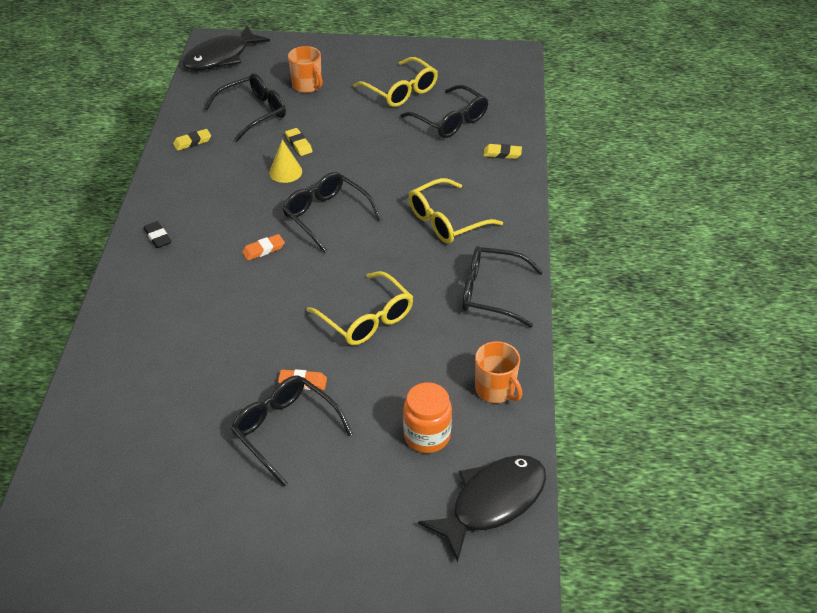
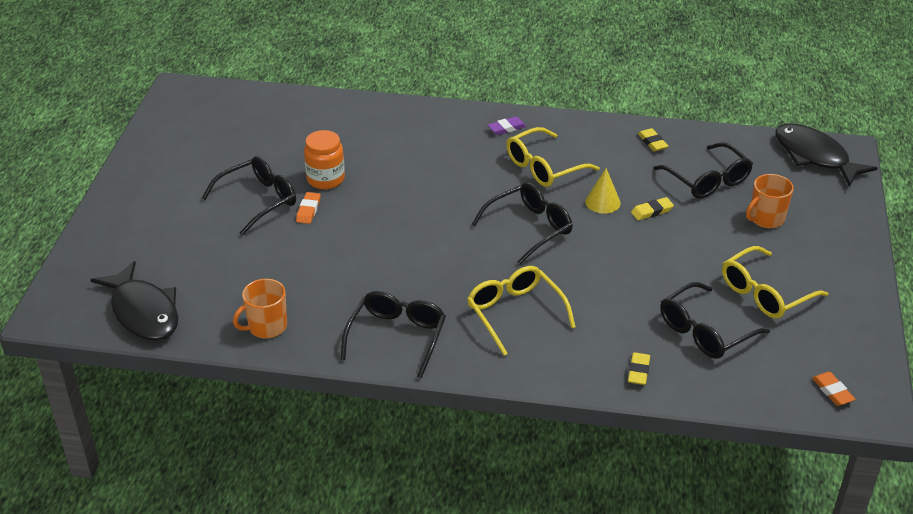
camera: 95 degrees right, 5 degrees down
black eraser [143,221,171,248] -> purple eraser [488,116,527,135]
orange eraser [242,234,285,261] -> orange eraser moved to [812,372,856,406]
yellow glasses [307,271,413,346] -> yellow glasses moved to [506,127,600,187]
orange jar [403,382,452,453] -> orange jar moved to [304,130,345,189]

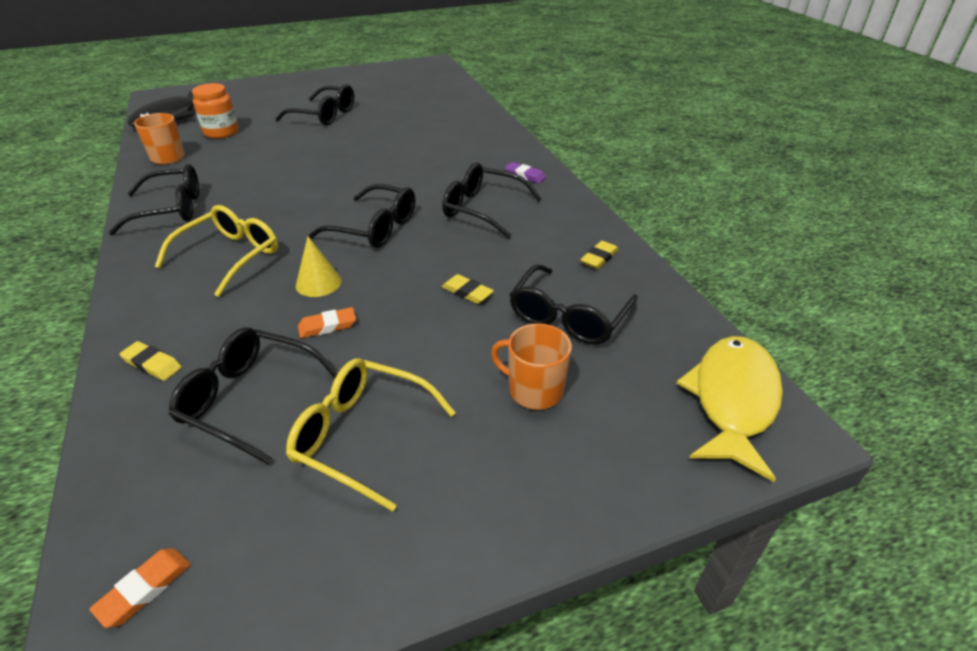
camera: 60 degrees right, 0 degrees up
orange eraser [296,192,321,224] -> orange eraser moved to [298,307,356,338]
orange jar [304,130,345,189] -> orange jar moved to [192,83,239,139]
yellow glasses [506,127,600,187] -> black glasses [442,163,542,239]
yellow cone [585,168,621,213] -> yellow cone moved to [296,237,342,297]
yellow eraser [628,352,650,385] -> yellow eraser turned 45 degrees clockwise [119,341,182,381]
black fish [775,123,877,187] -> yellow fish [677,336,783,482]

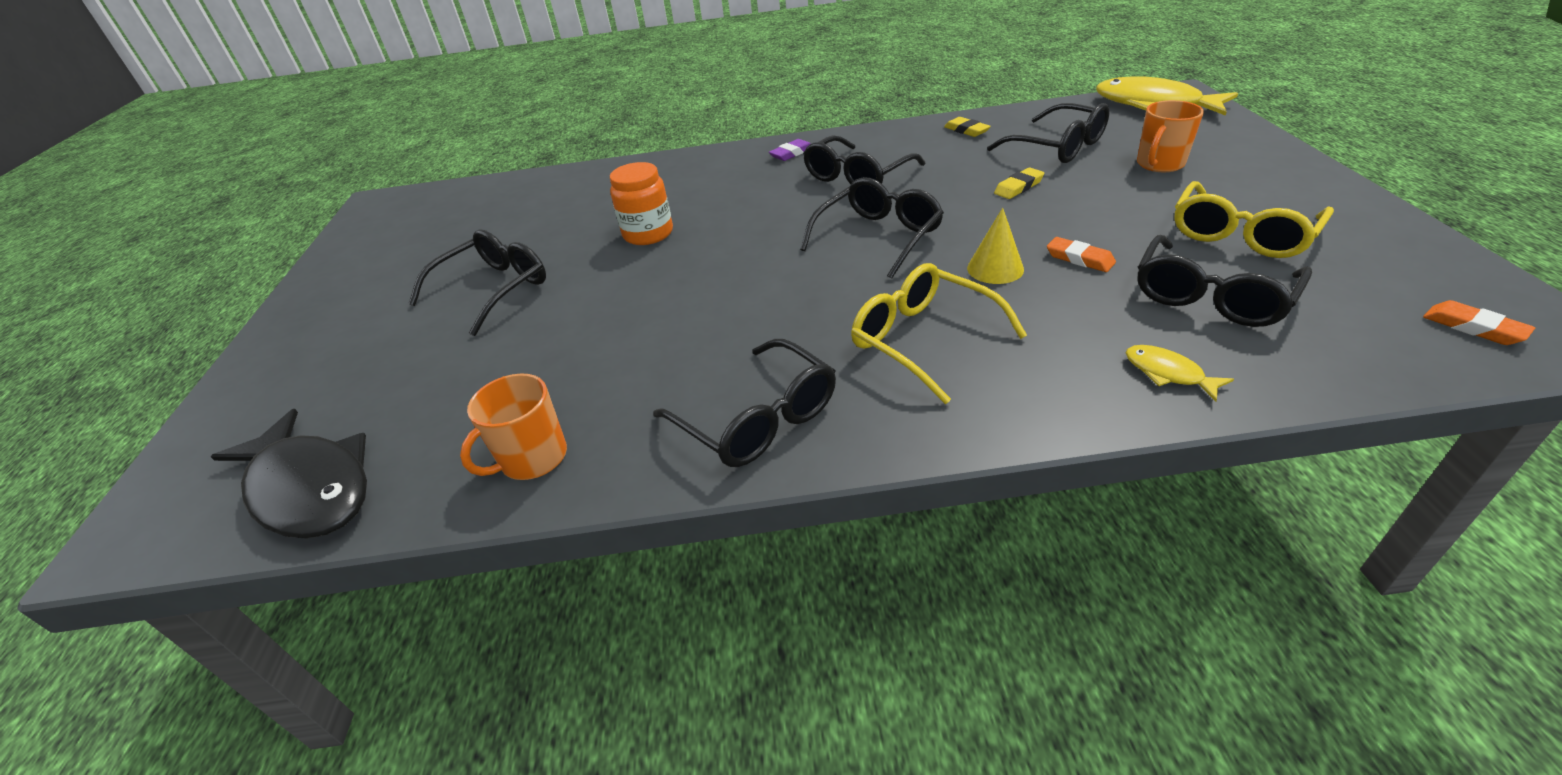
camera: 70 degrees left, 0 degrees up
black glasses [109,164,199,235] -> black glasses turned 135 degrees clockwise [653,339,836,467]
yellow eraser [119,341,182,381] -> yellow fish [1126,345,1234,401]
orange jar [192,83,239,139] -> orange jar moved to [610,162,673,245]
orange eraser [298,307,356,338] -> orange eraser turned 45 degrees counterclockwise [1047,237,1116,272]

